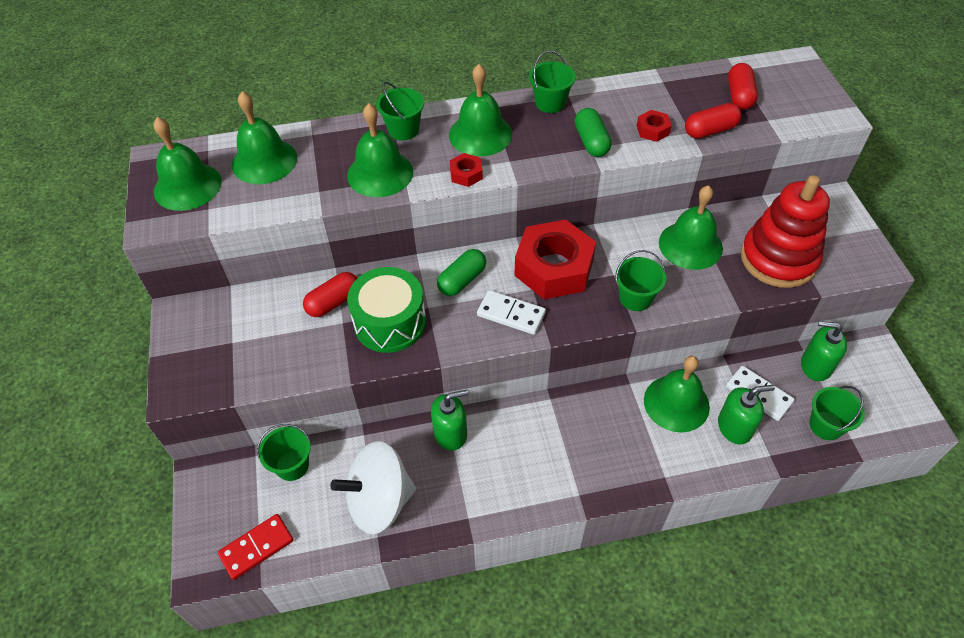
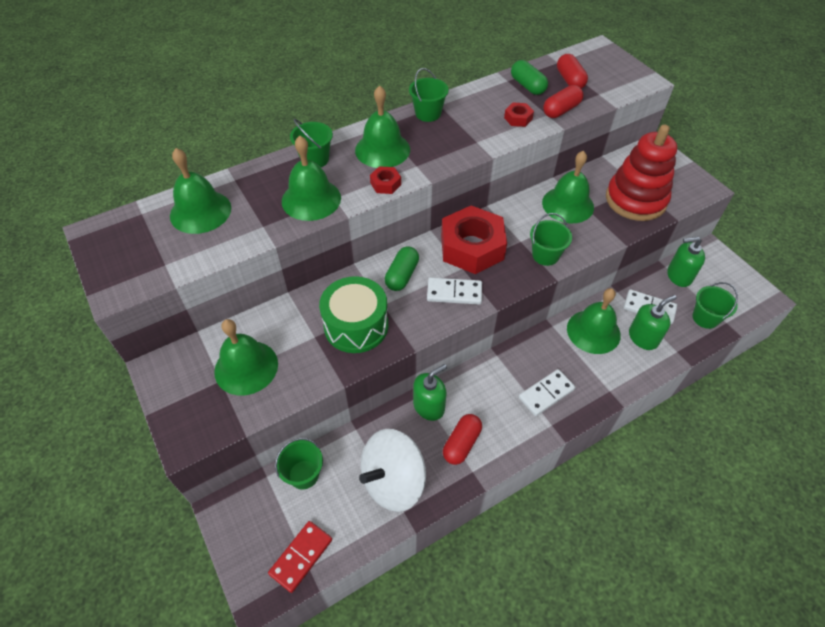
camera: 20 degrees left, 0 degrees up
green bell [153,117,222,211] -> green bell moved to [214,319,278,396]
red capsule [303,272,357,317] -> red capsule moved to [443,414,482,465]
green capsule [575,108,612,157] -> green capsule moved to [511,60,548,95]
none -> white domino [519,369,576,416]

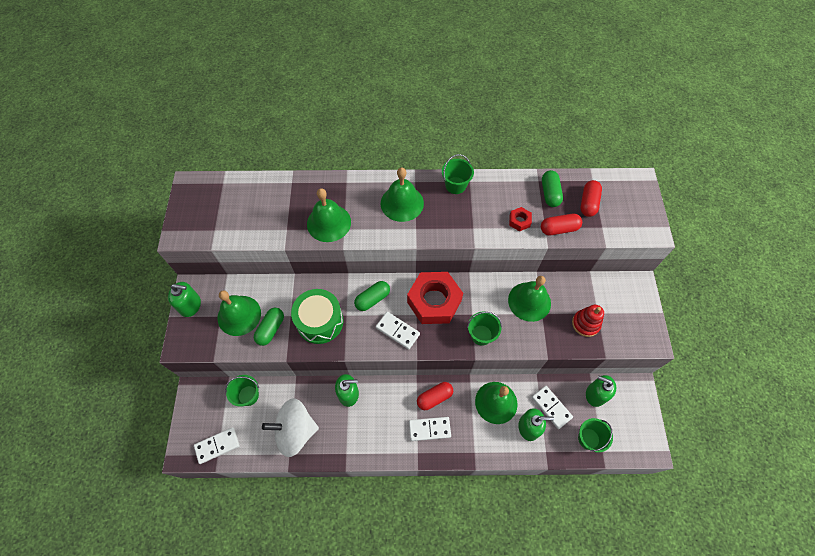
camera: 30 degrees right, 10 degrees up
green bell [170,148,231,234] -> none
red domino [268,521,332,593] -> white domino [194,427,240,464]
green bucket [290,119,333,167] -> none
red nut [370,166,401,194] -> none
red capsule [443,414,482,465] -> red capsule moved to [417,382,453,410]
red stacking toy [606,125,677,221] -> red stacking toy [572,305,604,337], size x0.54
none -> green soap dispenser [168,282,201,317]
none -> green capsule [254,308,284,346]

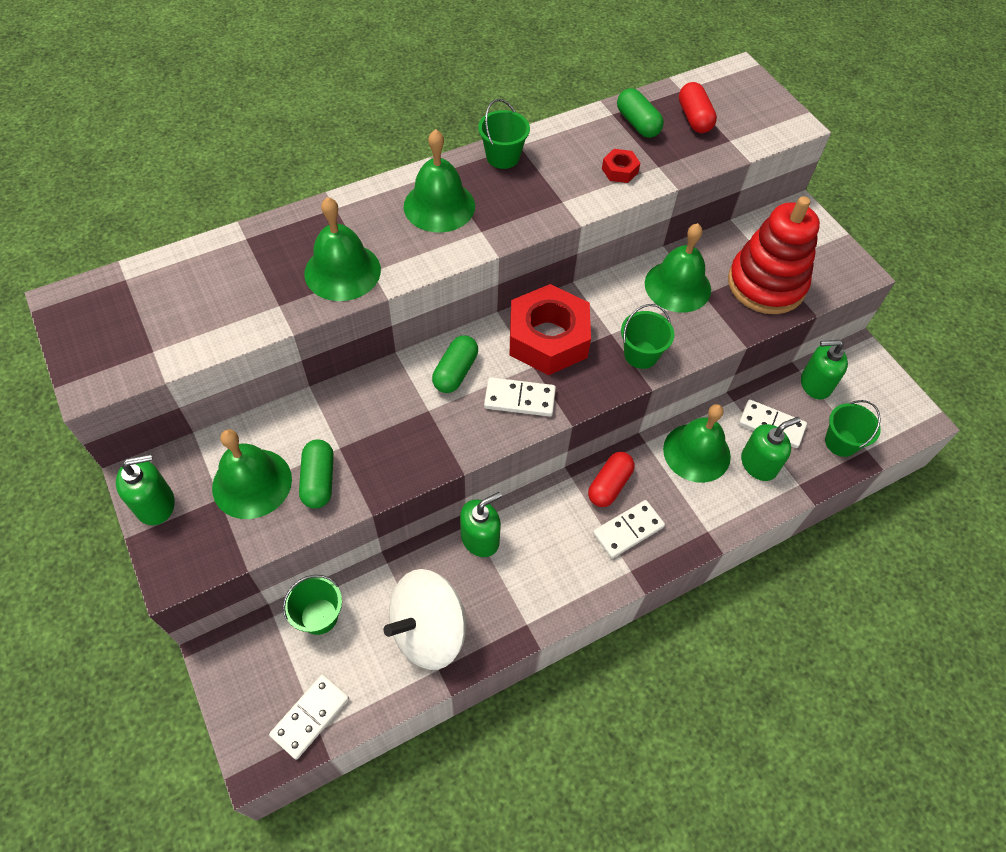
camera: 30 degrees left, 5 degrees down
green drum [291,289,343,344] -> none
red capsule [541,214,582,235] -> none
red stacking toy [572,305,604,337] -> red stacking toy [728,196,820,314], size x1.85

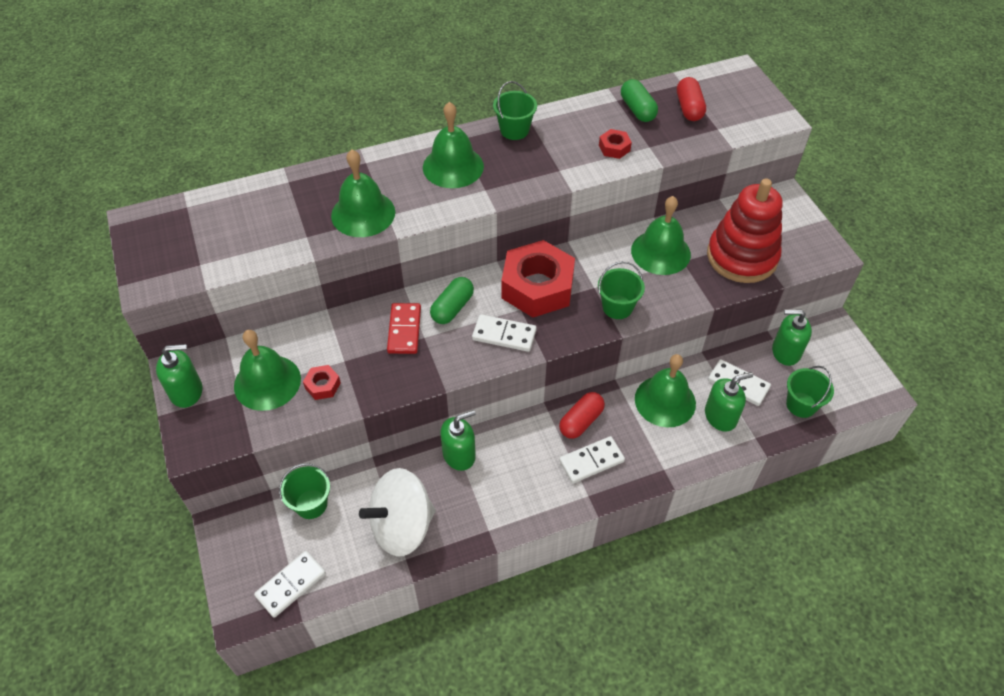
camera: 10 degrees right, 5 degrees down
green capsule [299,440,334,508] -> red nut [303,365,341,400]
none -> red domino [387,303,421,354]

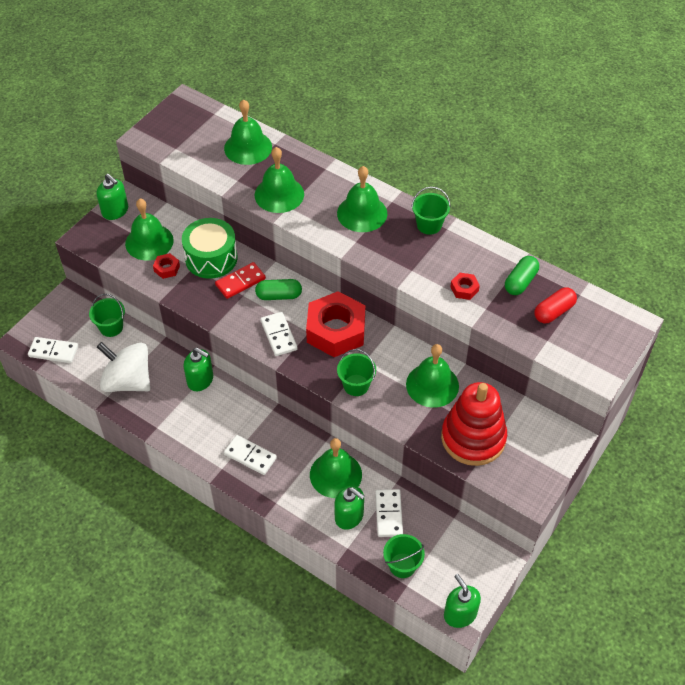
camera: 55 degrees right, 0 degrees up
red capsule [559,392,605,439] -> none
green soap dispenser [772,310,812,366] -> green soap dispenser moved to [444,574,481,628]
none -> green drum [182,218,237,279]
none -> green bell [224,99,272,165]

